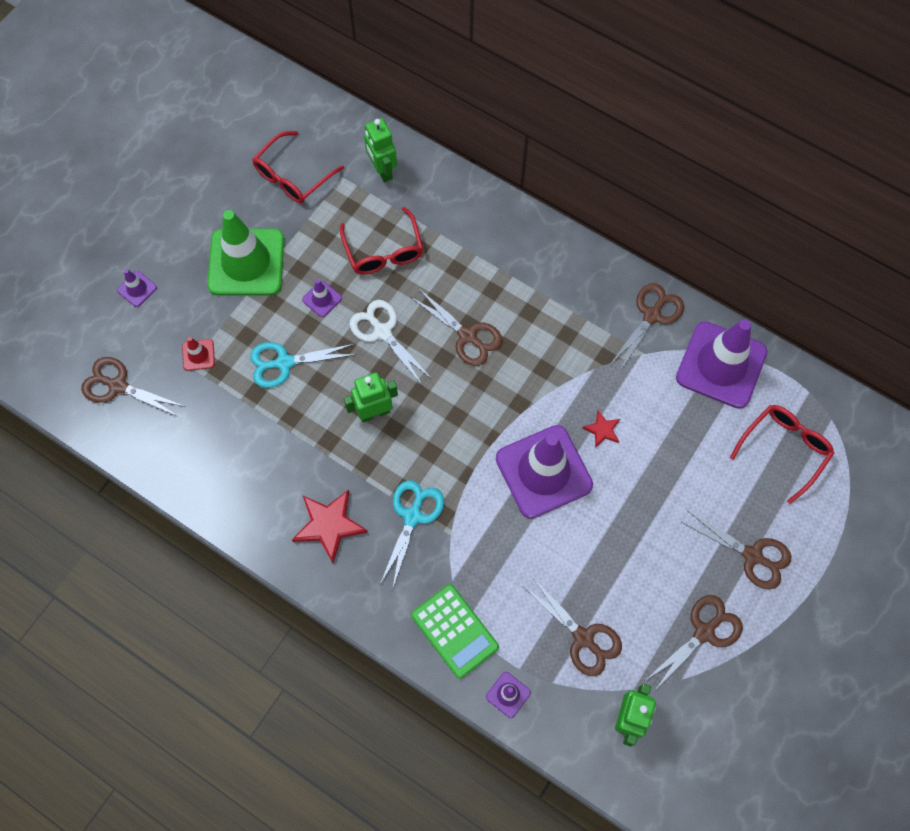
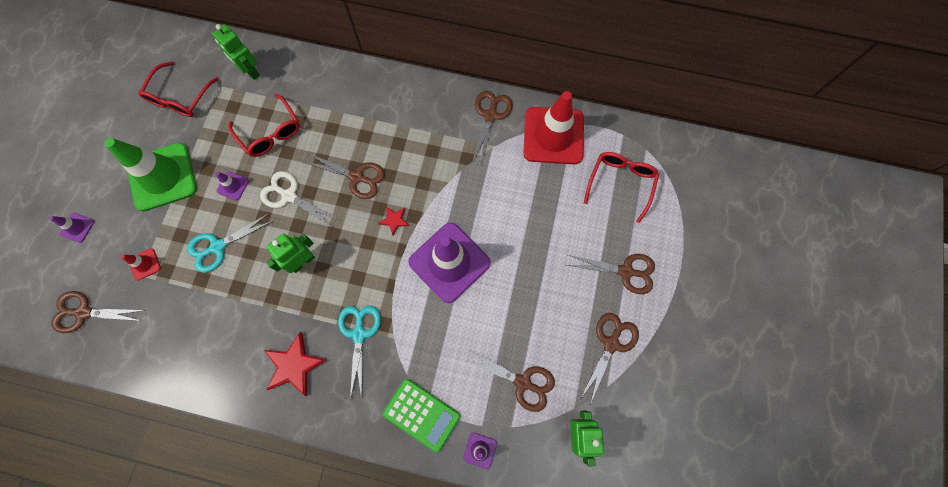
camera: 20 degrees left, 5 degrees up
red star [583,411,620,448] -> red star moved to [378,207,409,235]
purple traffic cone [676,319,767,409] -> red traffic cone [523,91,584,164]

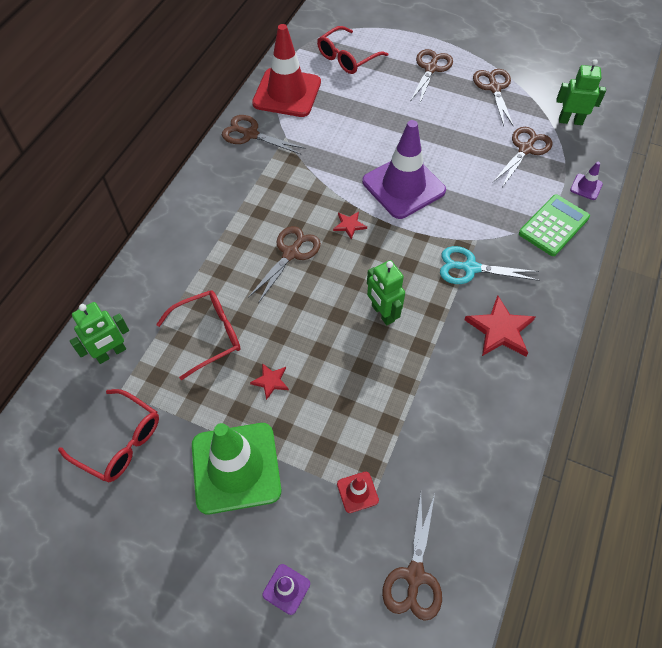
camera: 80 degrees left, 15 degrees down
turquoise scissors [187,213,273,273] -> none
purple traffic cone [216,172,249,201] -> red star [250,363,289,400]
white scissors [260,171,339,227] -> none
brown scissors [581,313,639,404] -> brown scissors turned 45 degrees clockwise [473,69,514,127]
red glasses [584,152,659,223] -> red glasses turned 75 degrees counterclockwise [317,26,388,74]

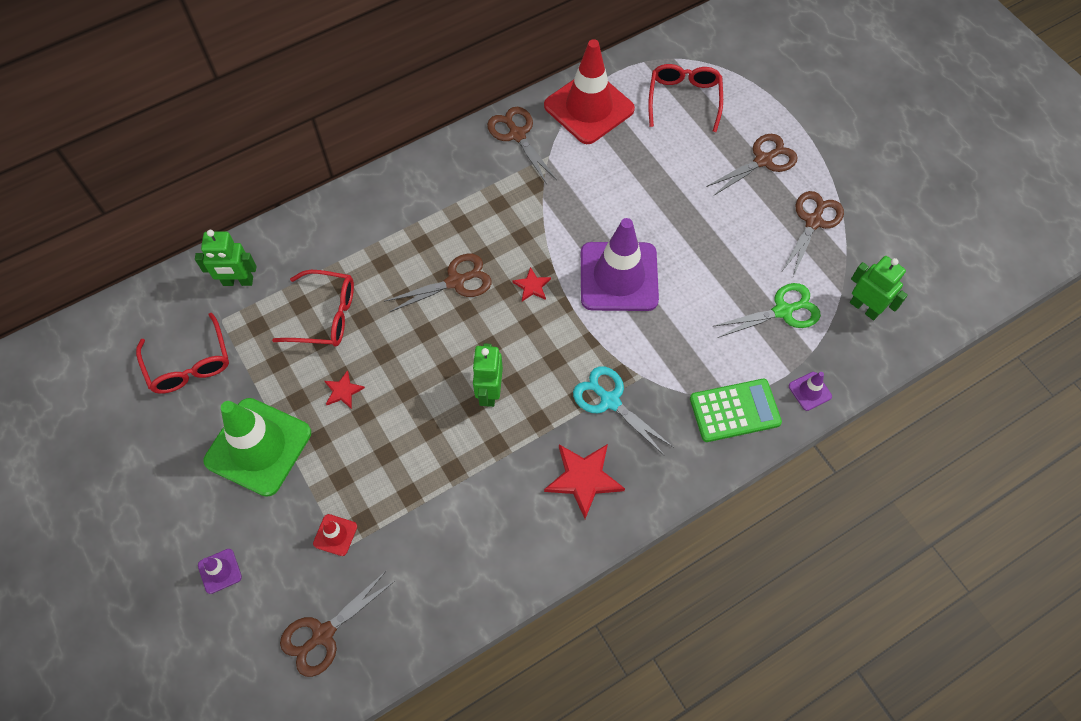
camera: 35 degrees right, 5 degrees up
red glasses [317,26,388,74] -> red glasses turned 105 degrees clockwise [648,64,723,132]
brown scissors [493,127,552,187] -> green scissors [712,283,821,338]

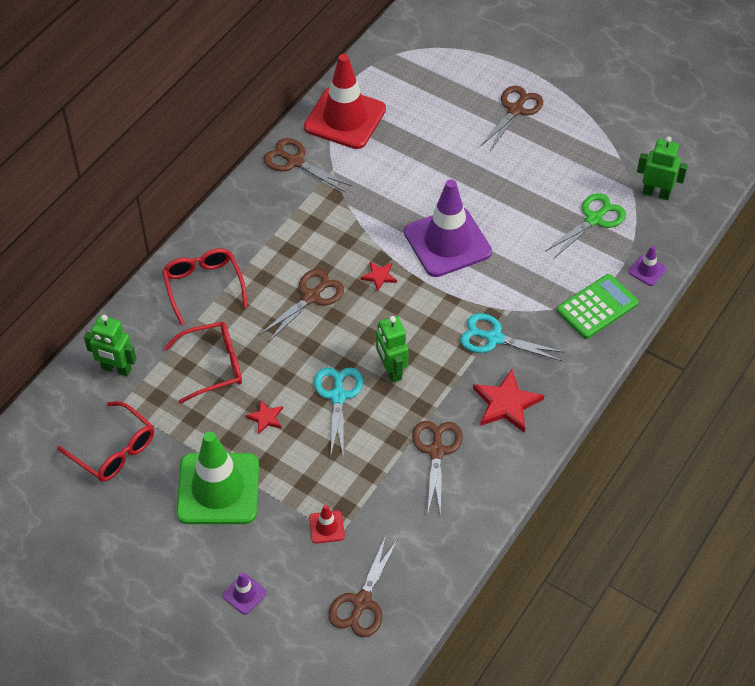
camera: 25 degrees left, 10 degrees down
green robot [195,230,257,286] -> green robot turned 45 degrees clockwise [84,315,137,376]
red glasses [648,64,723,132] -> red glasses moved to [162,248,248,325]
brown scissors [782,191,844,277] -> brown scissors moved to [412,421,463,516]
none -> turquoise scissors [314,368,363,454]

